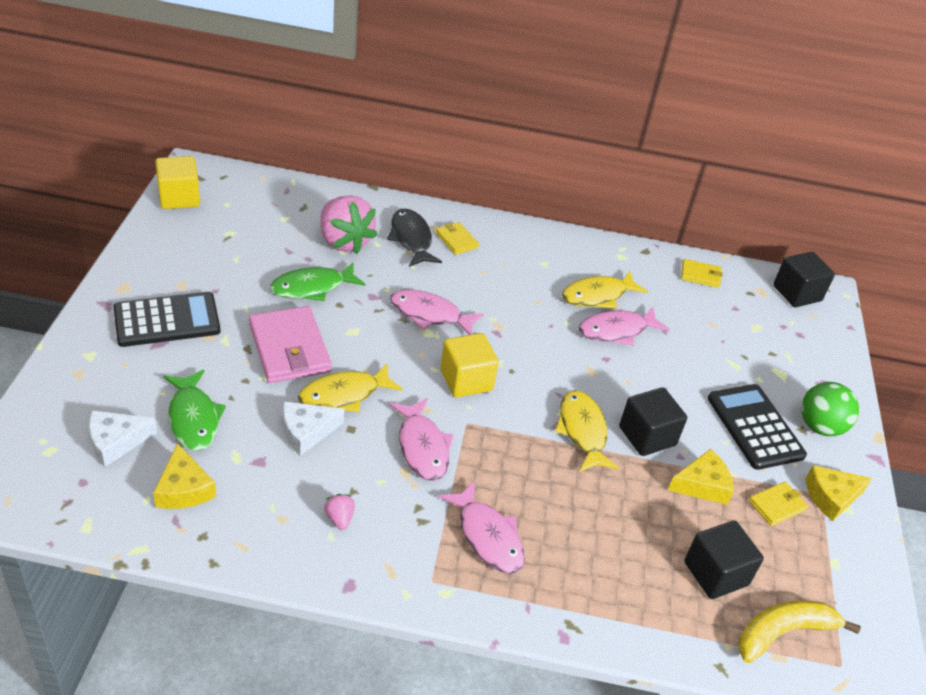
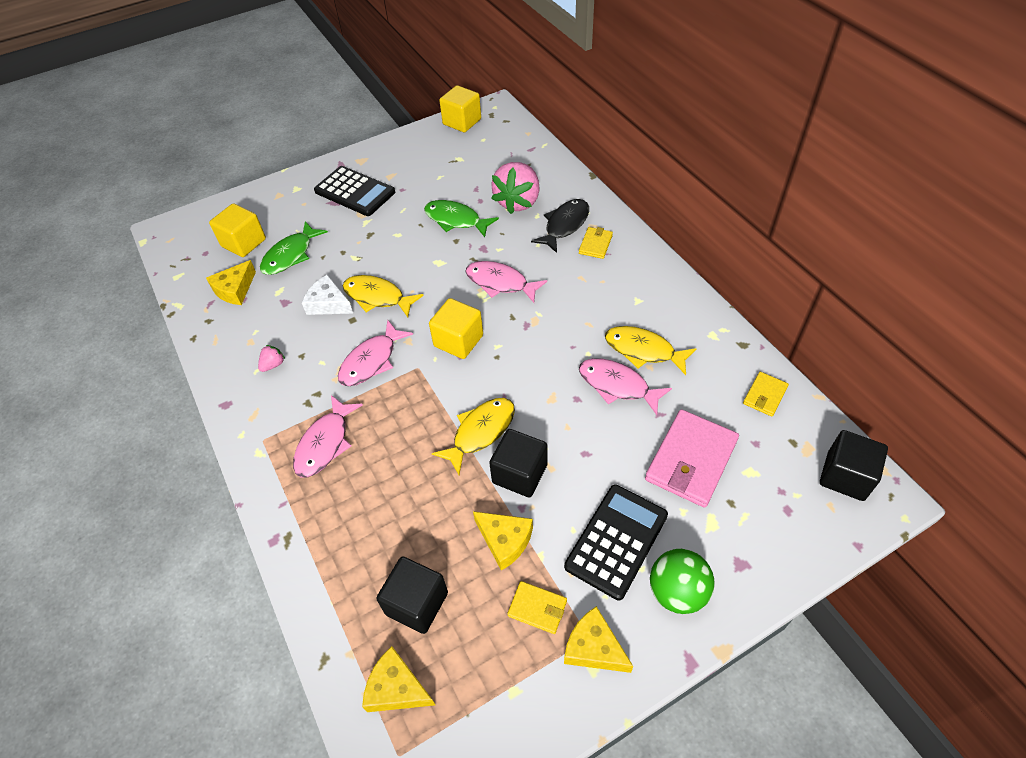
camera: 60 degrees right, 10 degrees up
white cheese [89,410,157,467] -> yellow cube [209,203,266,257]
pink wallet [249,306,332,383] -> pink wallet moved to [645,409,739,508]
pink fish [390,289,484,335] -> pink fish turned 45 degrees counterclockwise [465,261,547,303]
yellow wallet [681,259,723,288] -> yellow wallet turned 60 degrees clockwise [743,372,789,416]
yellow banana [738,600,861,663] -> yellow cheese [362,646,435,712]

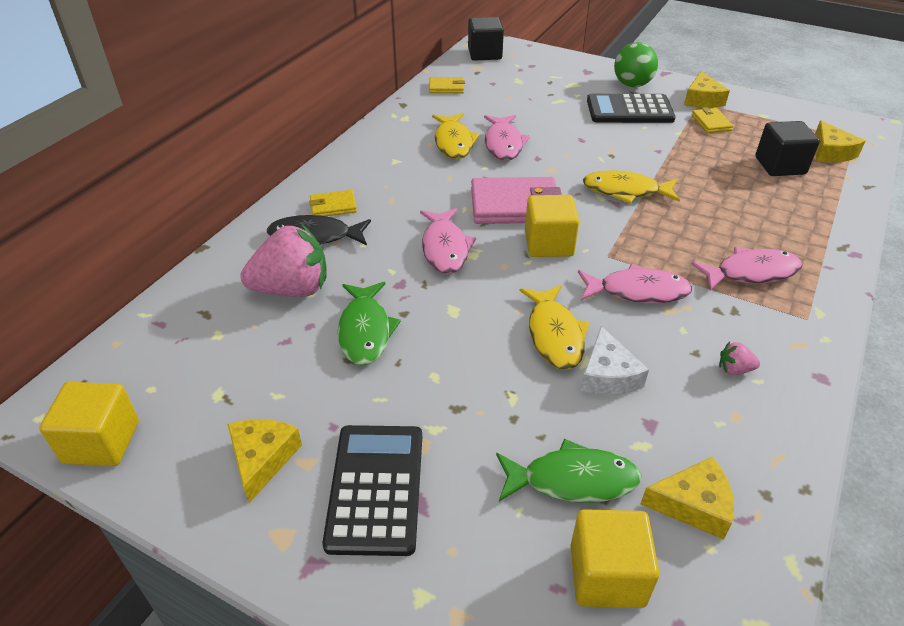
camera: 125 degrees left, 10 degrees down
yellow cheese [473,511,533,571] -> yellow cheese moved to [228,419,302,503]
black cube [489,429,548,498] -> none
pink wallet [645,409,739,508] -> pink wallet moved to [471,177,562,224]

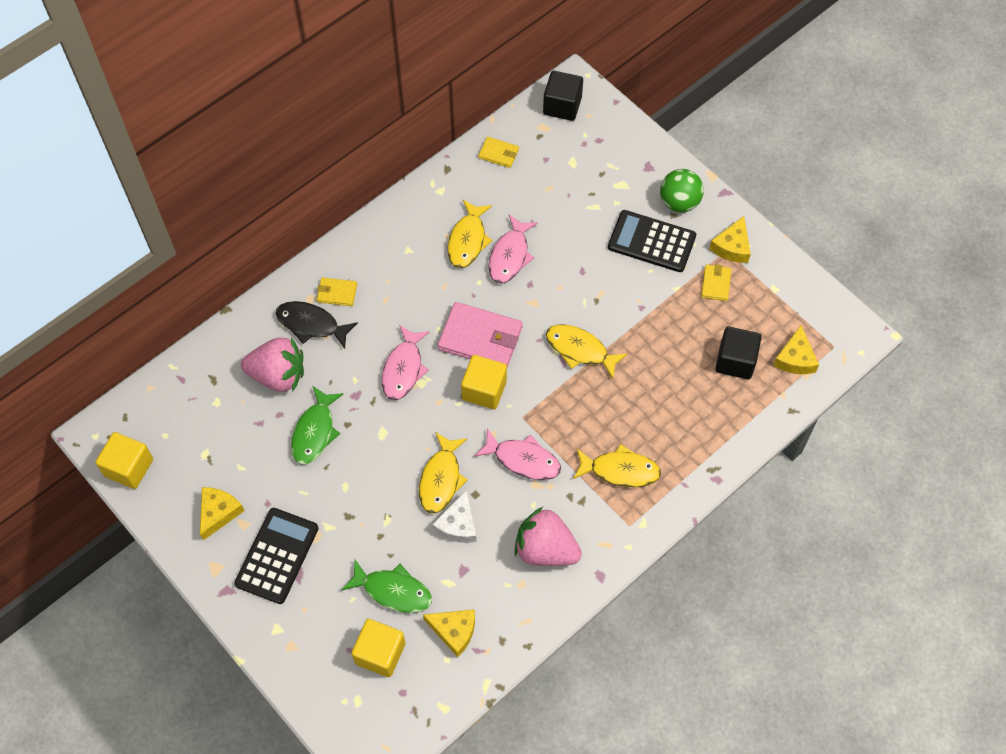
camera: 20 degrees right, 20 degrees up
pink fish [691,247,802,291] -> yellow fish [573,444,661,487]
pink strawberry [719,341,760,375] -> pink strawberry [514,507,582,566], size x2.42

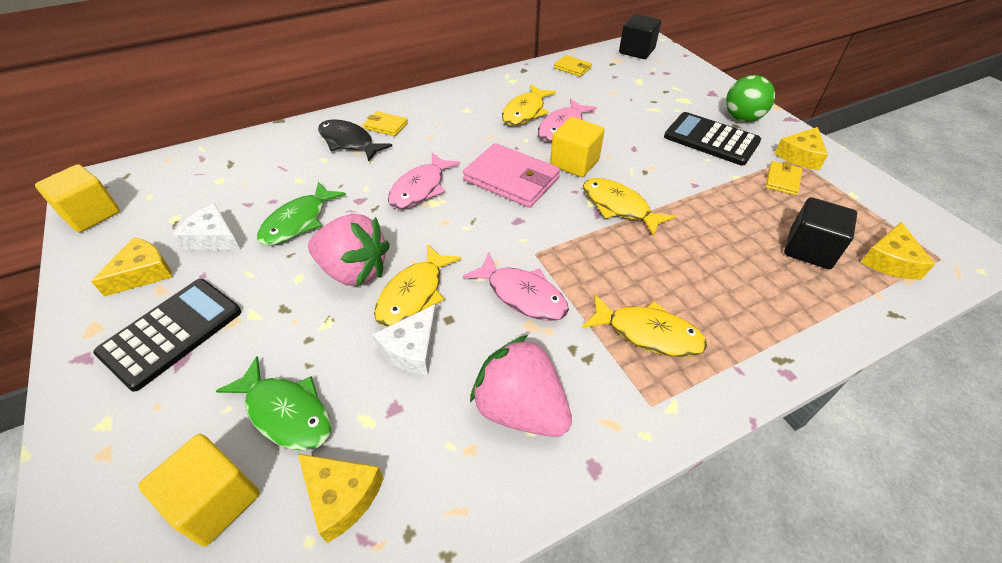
camera: 15 degrees right, 15 degrees down
pink strawberry [241,337,304,392] -> pink strawberry moved to [308,214,390,286]
yellow cube [461,355,507,409] -> yellow cube moved to [550,117,605,177]
none -> white cheese [173,203,241,250]

